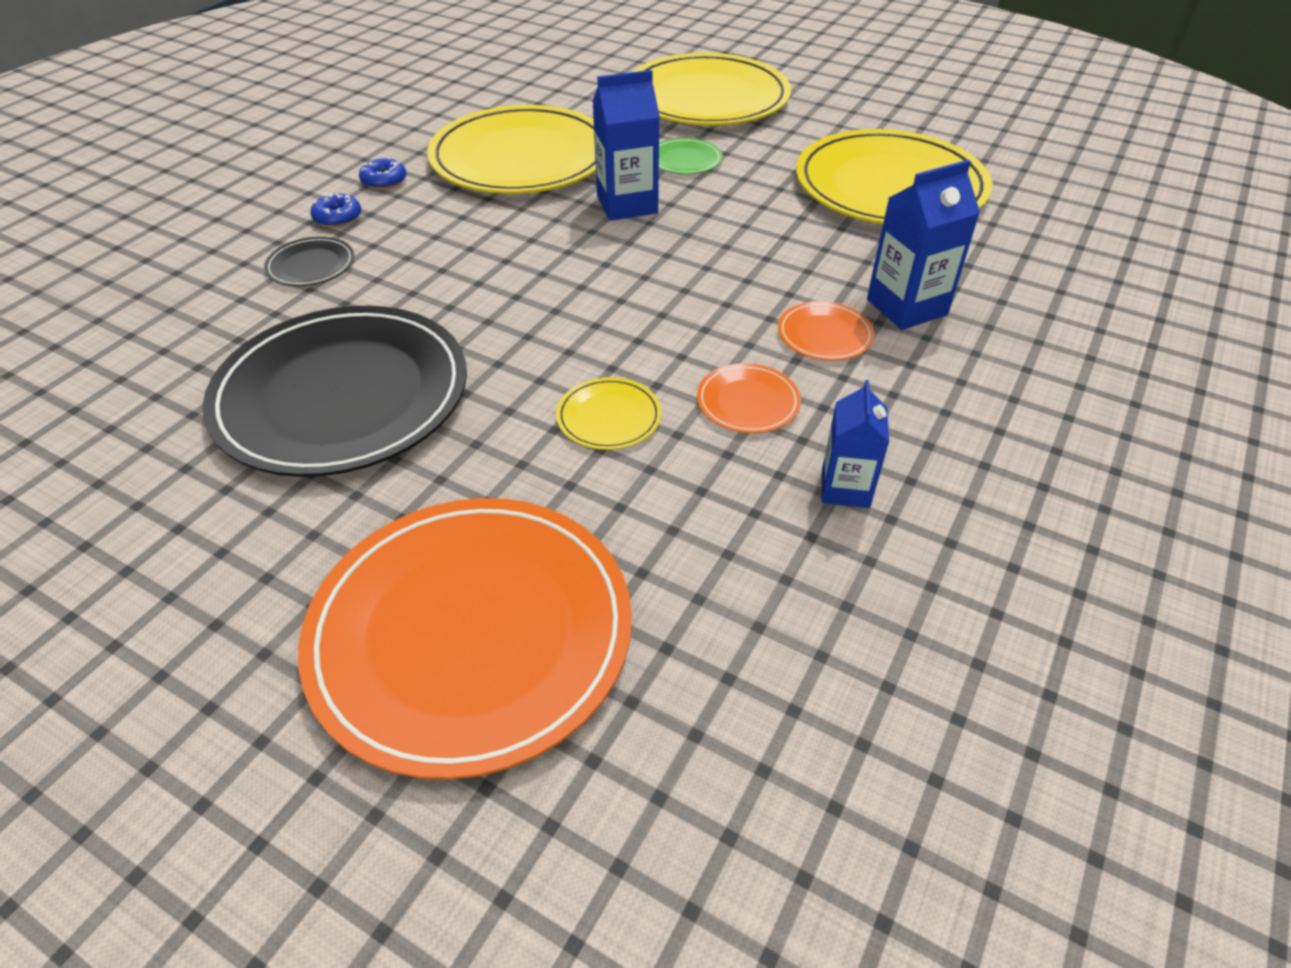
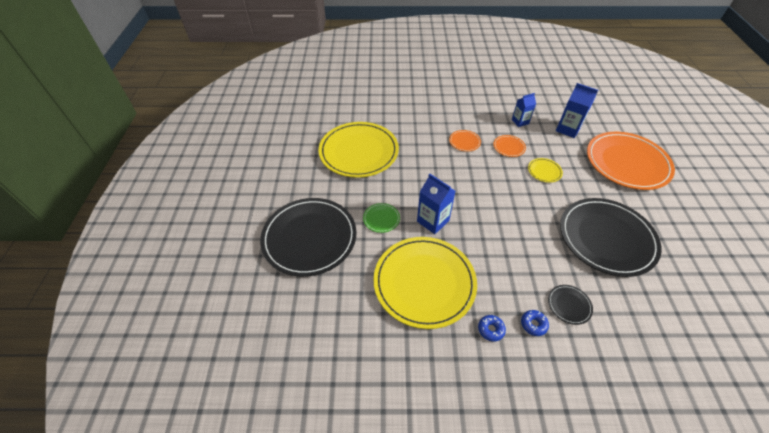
camera: 120 degrees left, 5 degrees up
yellow plate [633,53,791,126] -> black plate [260,198,357,277]
blue carton [867,160,980,330] -> blue carton moved to [556,83,598,138]

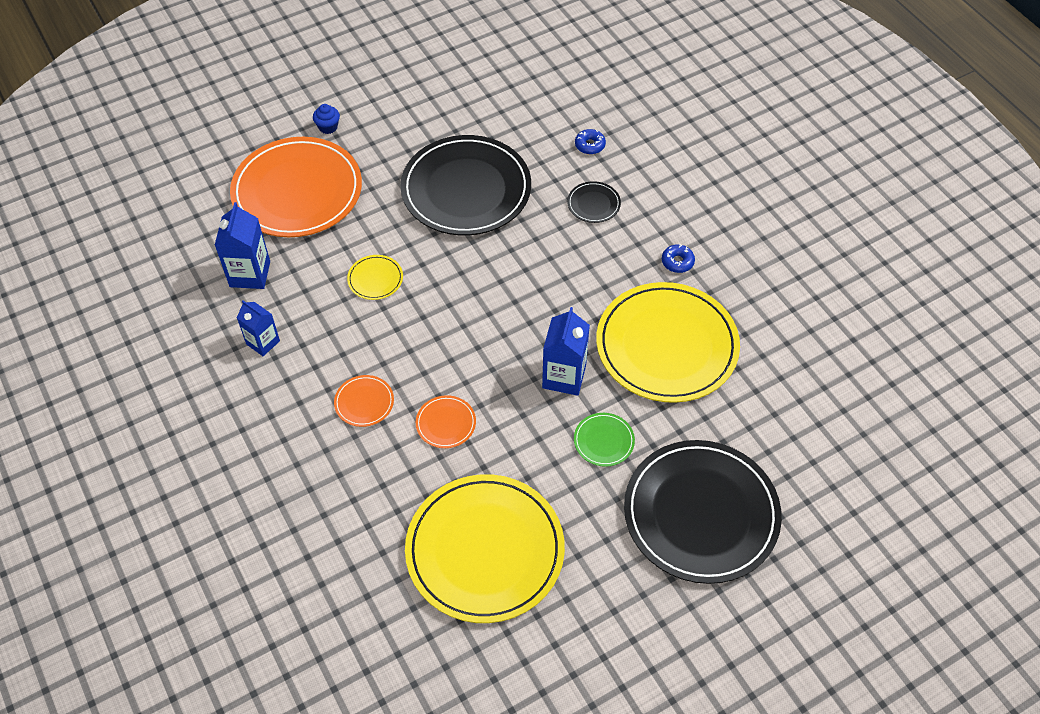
camera: 120 degrees left, 5 degrees up
orange plate [493,135,526,157] -> orange plate moved to [416,395,476,448]
blue donut [521,310,549,336] -> blue donut moved to [575,129,606,154]
none -> blue cupcake [313,104,340,134]

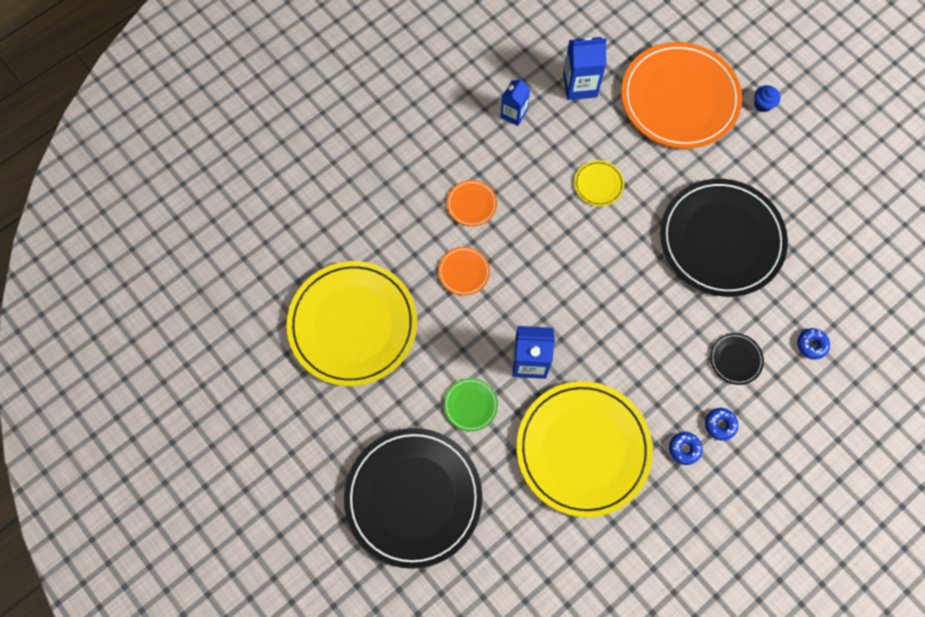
camera: 80 degrees right, 15 degrees up
none -> blue donut [705,408,738,440]

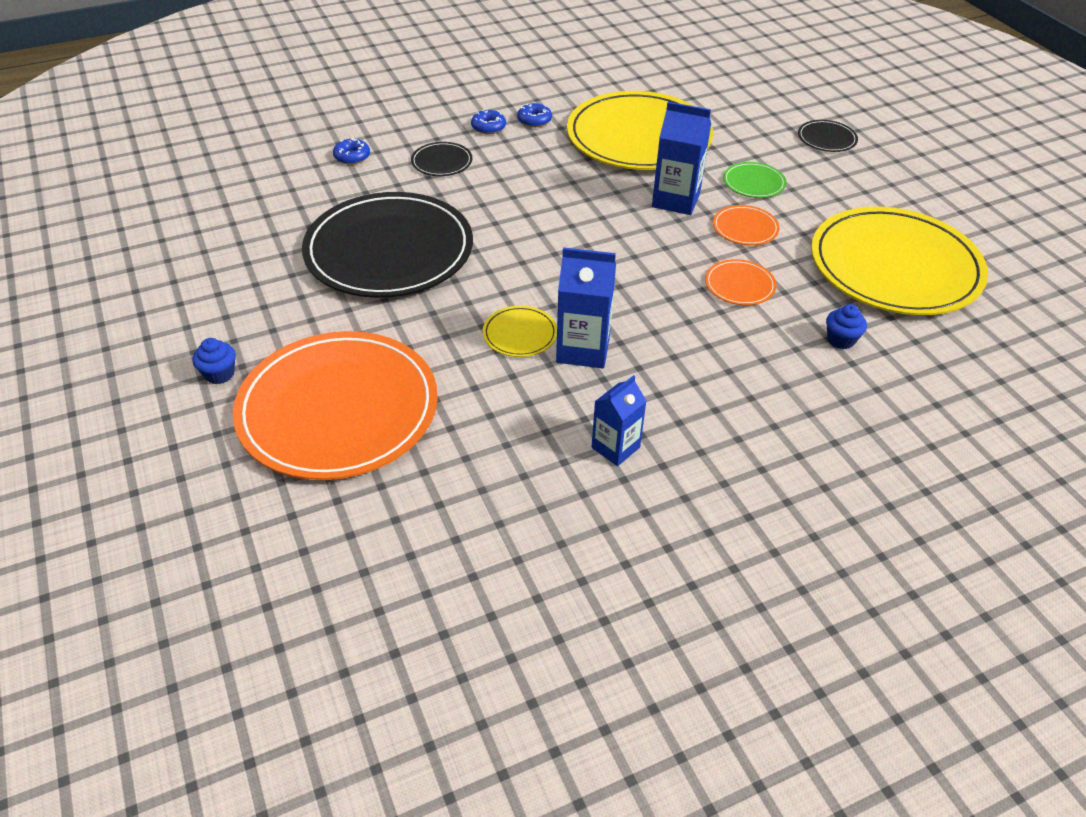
camera: 165 degrees left, 25 degrees down
black plate [344,428,482,569] -> black plate [798,120,858,152], size x0.41
orange plate [447,180,497,227] -> orange plate moved to [713,205,780,245]
blue carton [563,36,607,100] -> blue carton moved to [556,247,616,368]
none -> blue cupcake [826,304,867,349]

